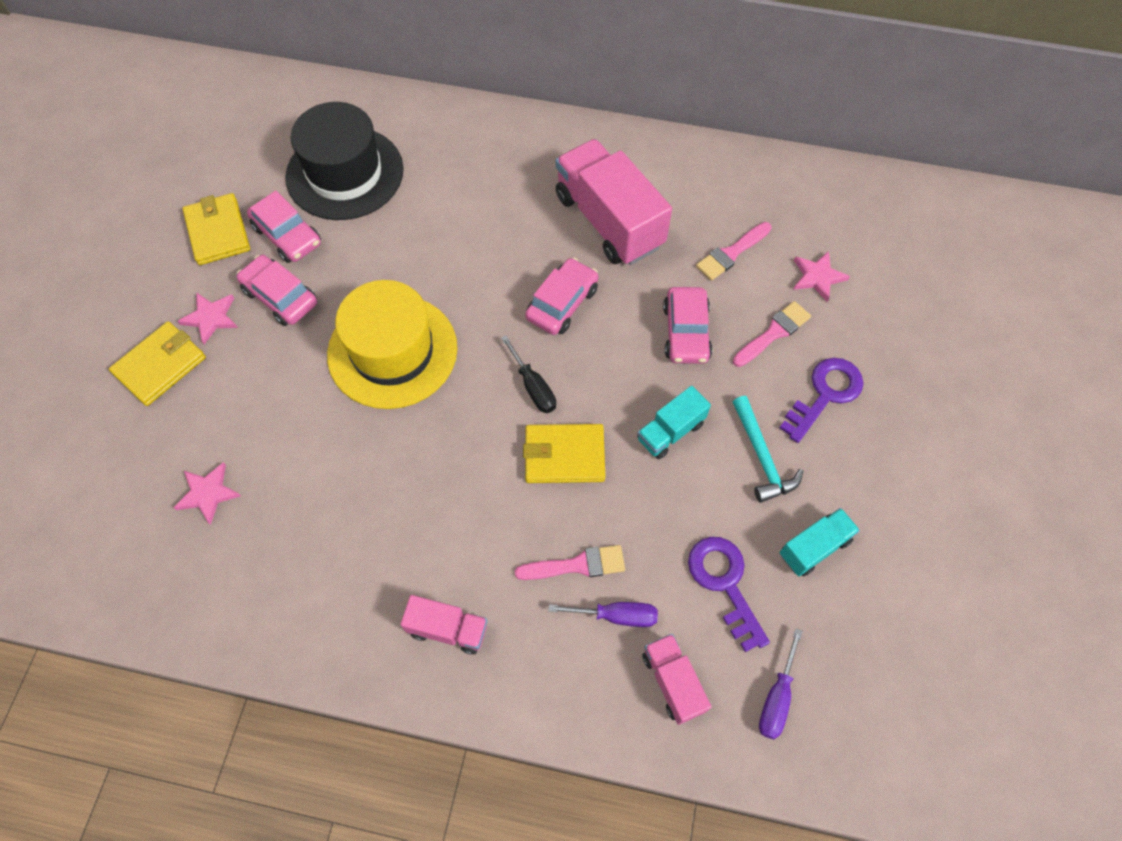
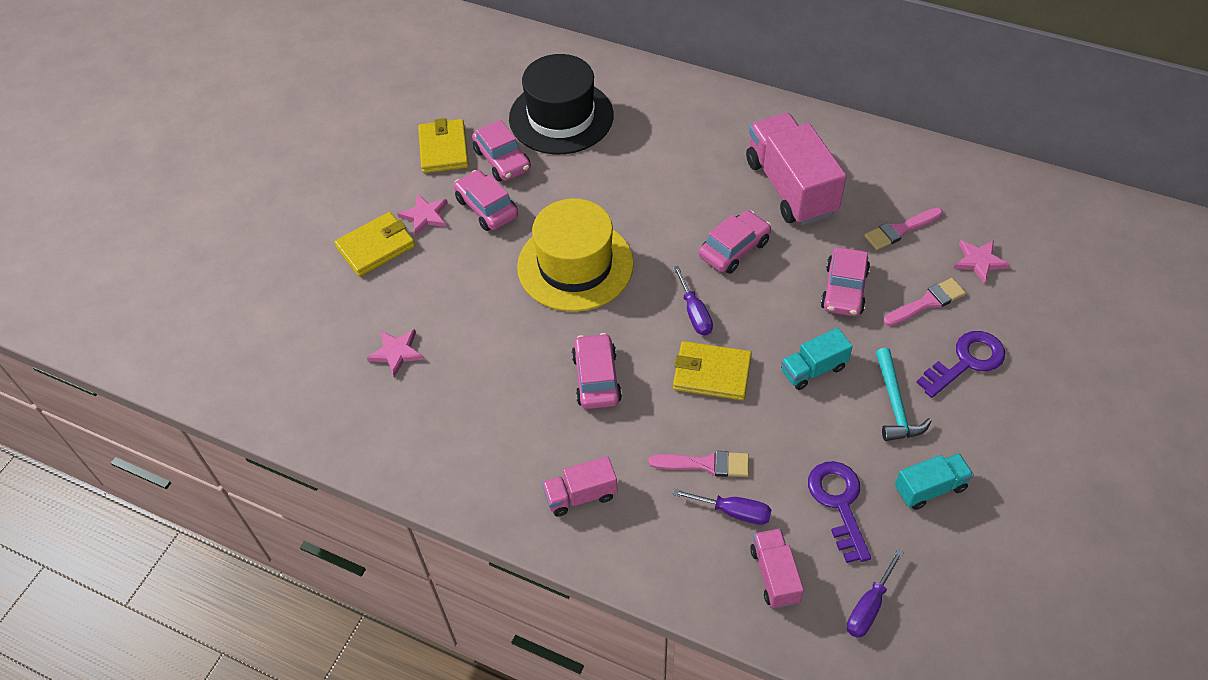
camera: 15 degrees right, 10 degrees down
pink truck [400,595,488,654] -> pink truck turned 135 degrees clockwise [542,456,617,516]
black screwdriver [501,335,556,413] -> purple screwdriver [673,266,713,335]
none -> pink car [572,333,622,409]

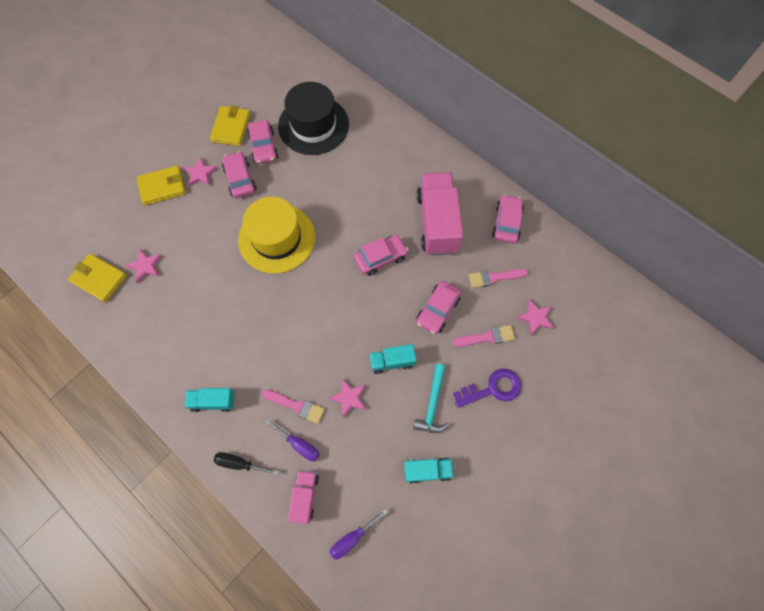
camera: 15 degrees right, 15 degrees up
pink truck [542,456,617,516] -> turquoise truck [185,388,235,412]
pink car [572,333,622,409] -> pink car moved to [492,194,524,244]
purple screwdriver [673,266,713,335] -> none
yellow wallet [673,341,752,400] -> yellow wallet moved to [68,253,127,302]
purple key [808,461,871,563] -> none
none -> black screwdriver [214,452,278,475]
none -> pink star [329,379,366,418]

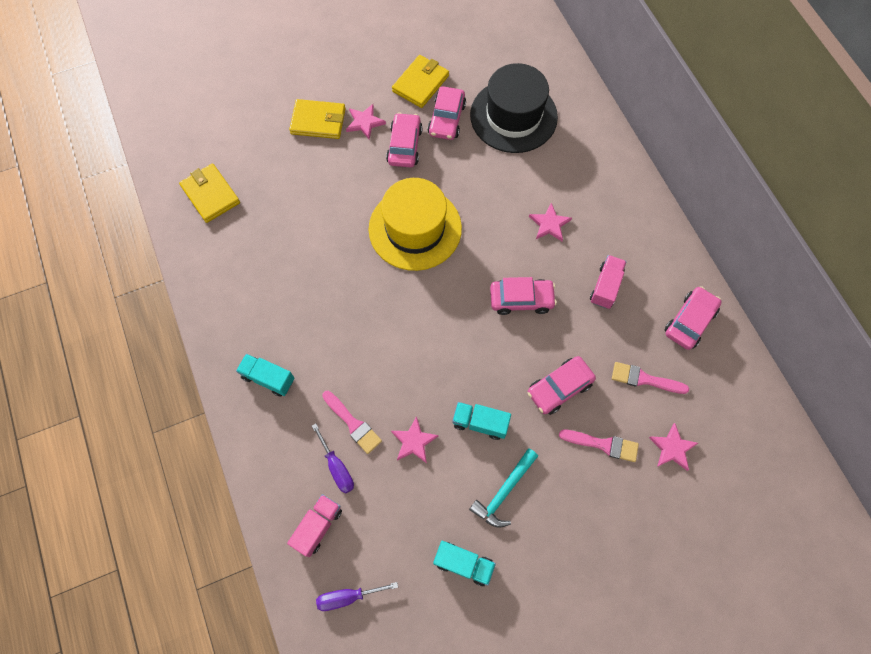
camera: 25 degrees right, 0 degrees up
pink star [125,249,162,283] -> pink star moved to [529,203,572,241]
black screwdriver [214,452,278,475] -> none
pink truck [417,172,463,256] -> pink truck [590,255,627,309], size x0.50
purple key [453,369,521,408] -> none

